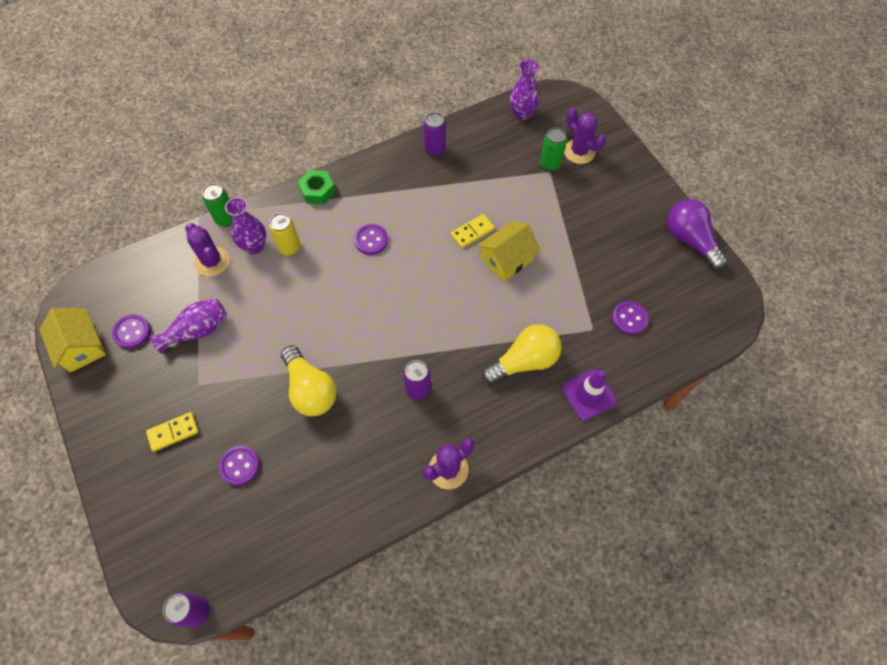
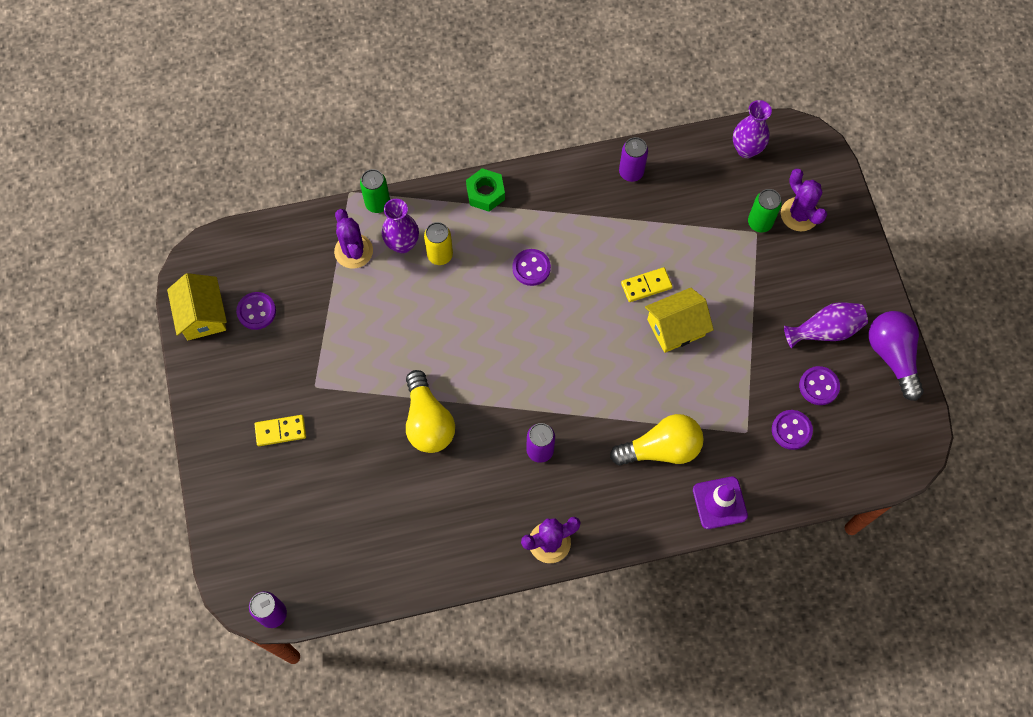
camera: 15 degrees right, 5 degrees up
purple vase [150,299,227,354] -> purple vase moved to [784,302,868,348]
purple button [219,446,260,485] -> purple button moved to [799,366,840,405]

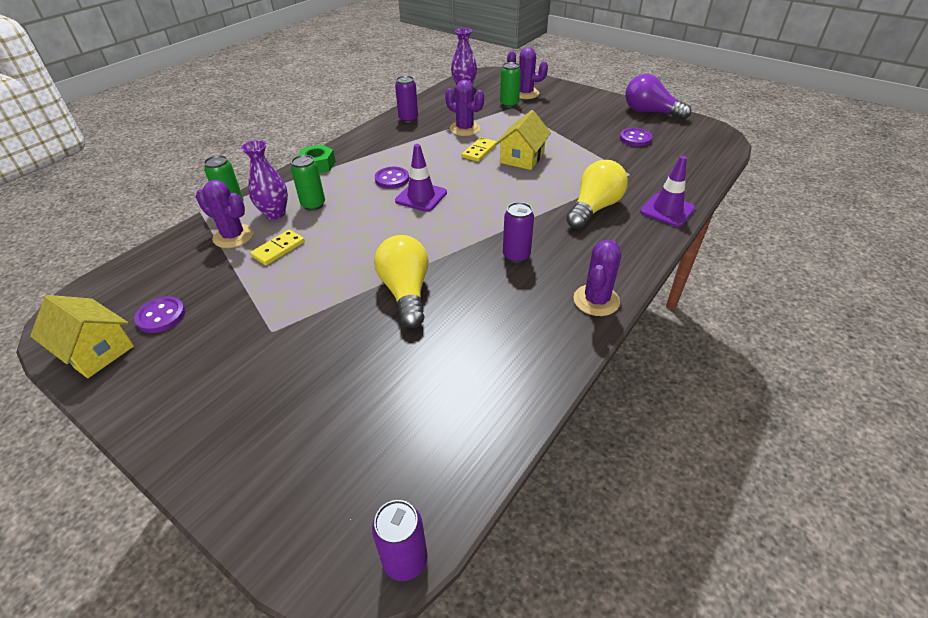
camera: 40 degrees left, 25 degrees down
yellow domino [254,415,306,446] -> yellow domino moved to [250,230,305,265]
yellow light bulb [406,370,455,453] -> yellow light bulb turned 135 degrees counterclockwise [374,235,429,328]
yellow can [424,222,453,265] -> green can [291,155,325,211]
purple button [772,410,813,450] -> none
purple vase [784,302,868,348] -> none
none -> purple traffic cone [395,144,447,212]
none -> purple cactus [445,80,484,136]

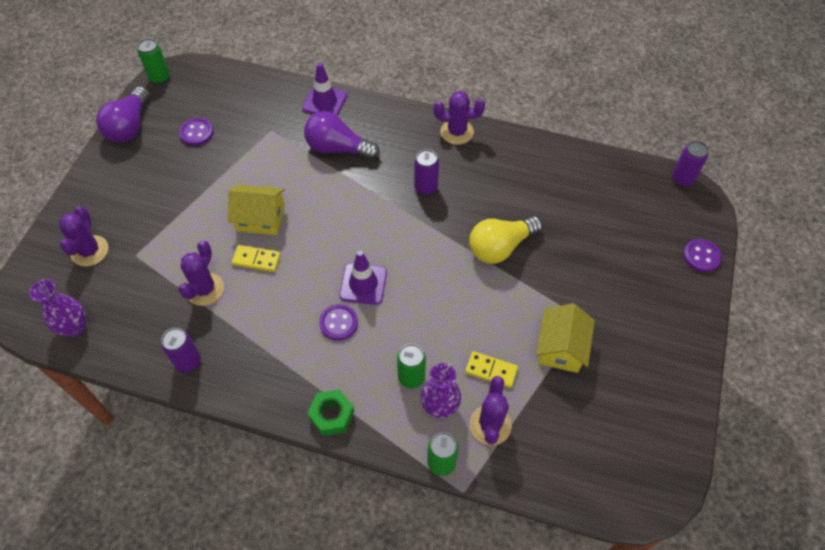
camera: 110 degrees left, 15 degrees up
yellow house [30,295,134,378] -> yellow house moved to [536,303,595,373]
purple button [134,296,186,333] -> purple button moved to [683,239,722,272]
green can [500,62,521,108] -> green can moved to [137,38,170,84]
yellow light bulb [566,160,628,229] -> purple light bulb [304,111,380,160]

